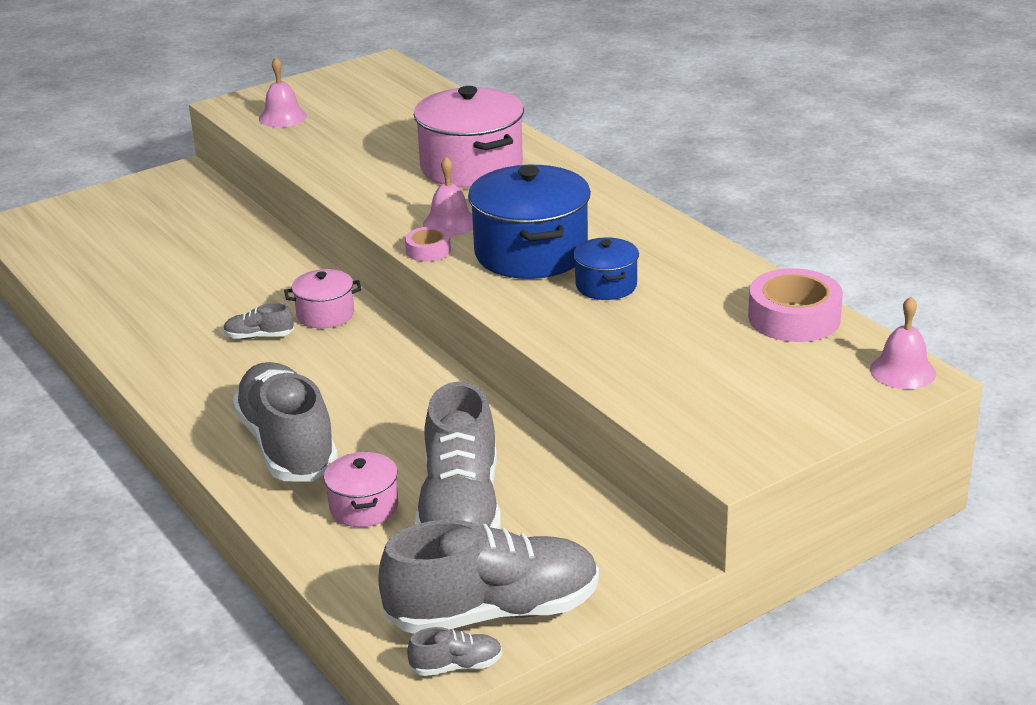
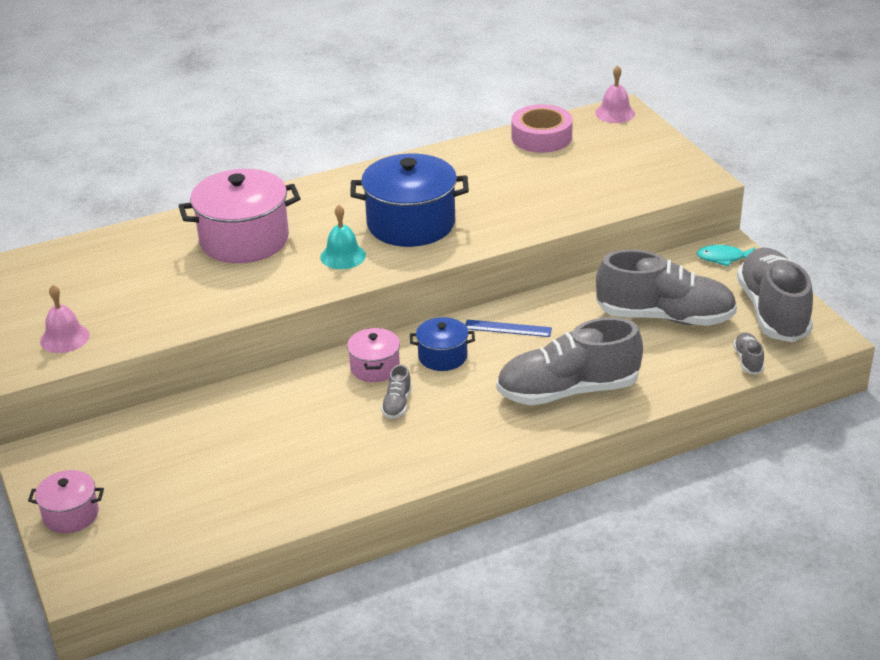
camera: 80 degrees left, 5 degrees up
pink pot [324,452,398,527] -> pink pot moved to [28,470,104,533]
pink tape [405,227,451,262] -> none
grey shoe [407,627,502,676] -> grey shoe moved to [733,332,764,374]
pink bell [423,157,473,236] -> turquoise bell [320,205,366,269]
blue pot [573,237,639,300] -> blue pot moved to [410,317,475,371]
none -> blue ruler [465,320,552,337]
none -> turquoise fish [697,245,755,267]

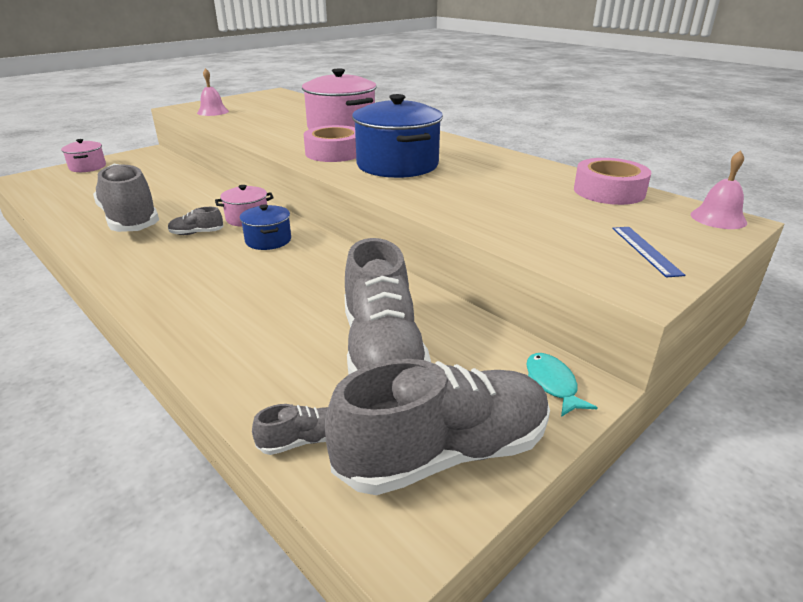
camera: 70 degrees right, 5 degrees down
turquoise bell [320,205,366,269] -> pink tape [304,125,356,162]
blue ruler [465,320,552,337] -> blue ruler moved to [612,227,685,278]
grey shoe [496,317,643,405] -> grey shoe moved to [93,164,159,232]

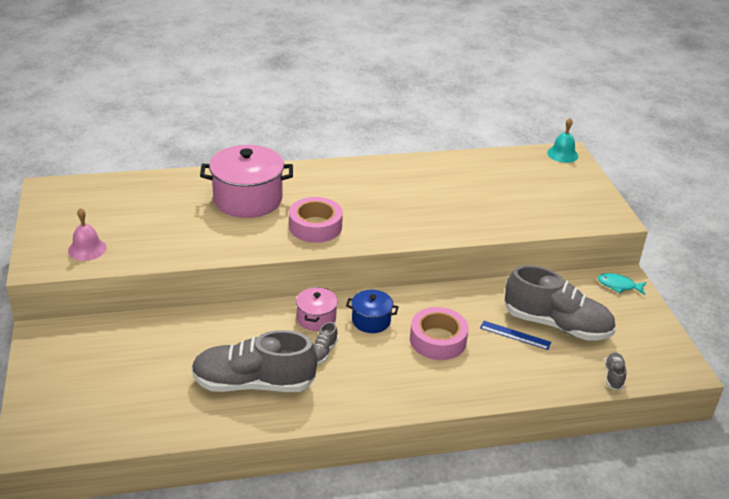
camera: 60 degrees left, 5 degrees up
pink pot [61,139,106,172] -> none
grey shoe [325,359,550,495] -> none
blue pot [352,94,443,178] -> none
pink tape [574,158,651,205] -> pink tape moved to [410,307,469,360]
blue ruler [612,227,685,278] -> blue ruler moved to [480,321,551,350]
pink bell [691,150,747,229] -> turquoise bell [547,118,578,163]

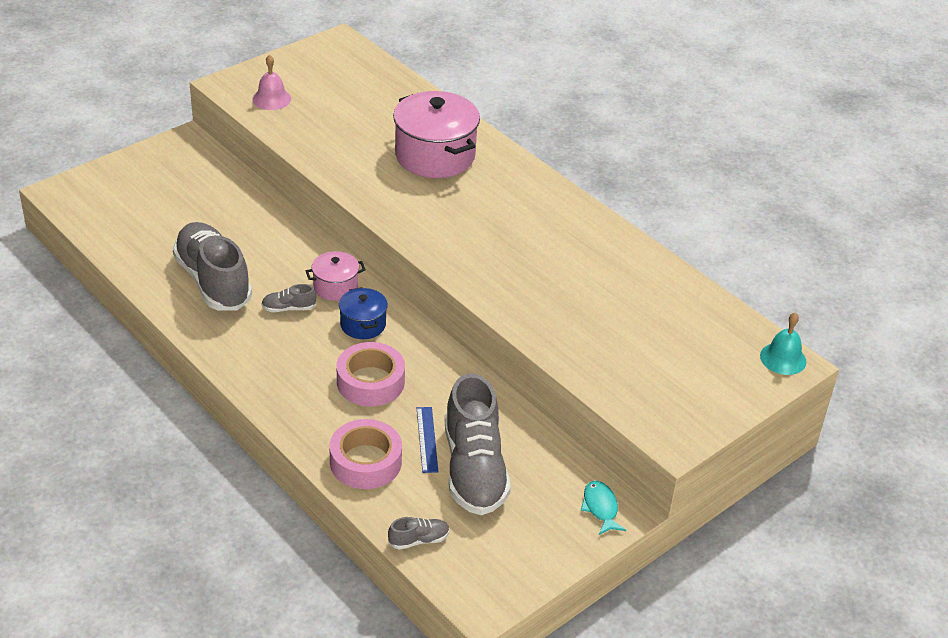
camera: 60 degrees right, 5 degrees up
pink tape [289,197,343,243] -> pink tape moved to [329,419,402,489]

